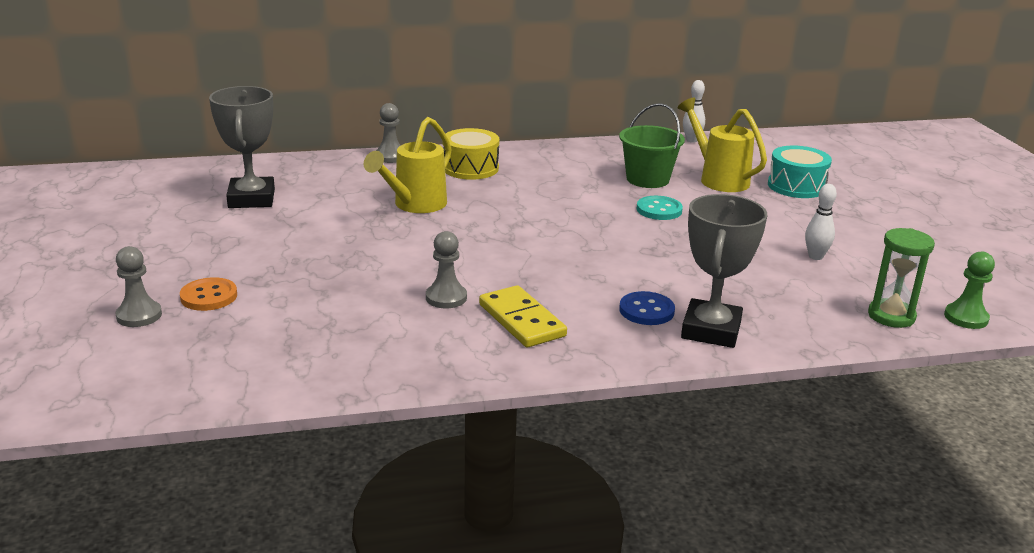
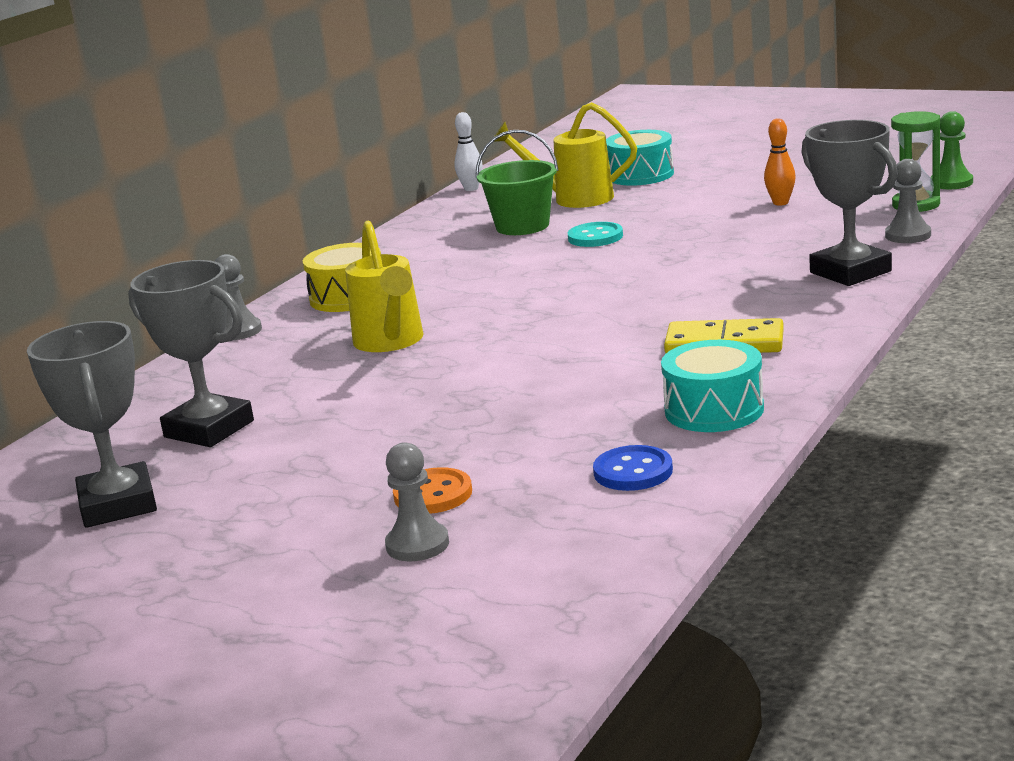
camera: 45 degrees left, 5 degrees down
grey pawn [426,231,467,308] -> grey pawn moved to [885,159,931,243]
blue button [619,291,675,325] -> blue button moved to [593,445,673,491]
white bowling pin [805,184,837,260] -> orange bowling pin [764,118,796,206]
none -> grey trophy [27,321,157,528]
none -> turquoise drum [661,340,764,432]

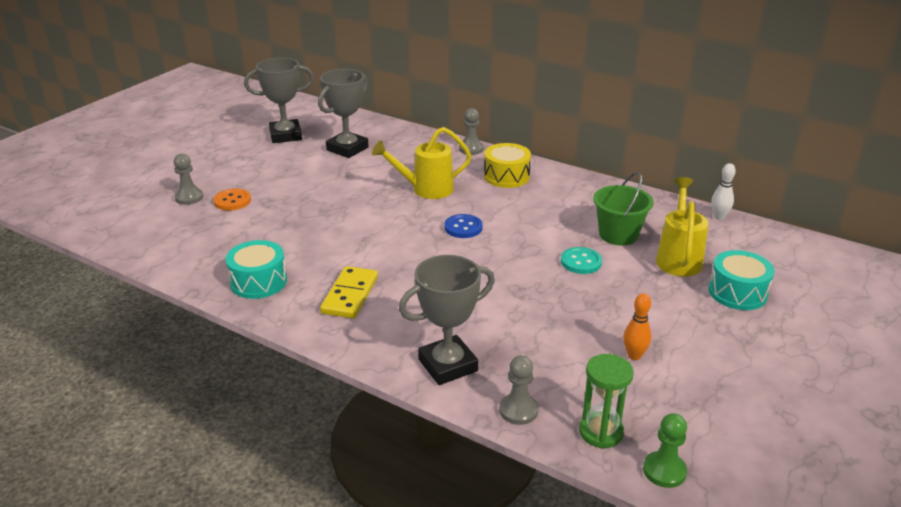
camera: 90 degrees right, 10 degrees up
blue button [593,445,673,491] -> blue button moved to [444,214,483,238]

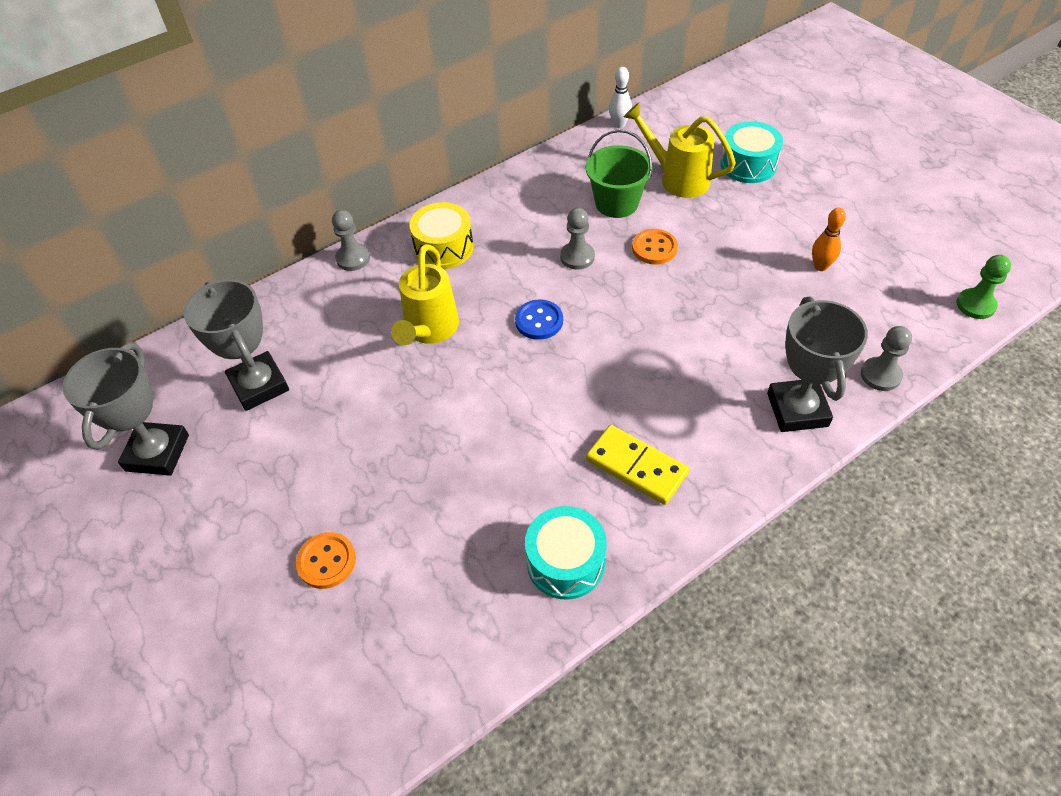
camera: 65 degrees left, 20 degrees up
grey pawn [174,154,203,205] -> grey pawn moved to [560,208,595,270]
turquoise button [561,247,602,274] -> orange button [632,229,678,264]
green hourglass [579,354,634,449] -> none

